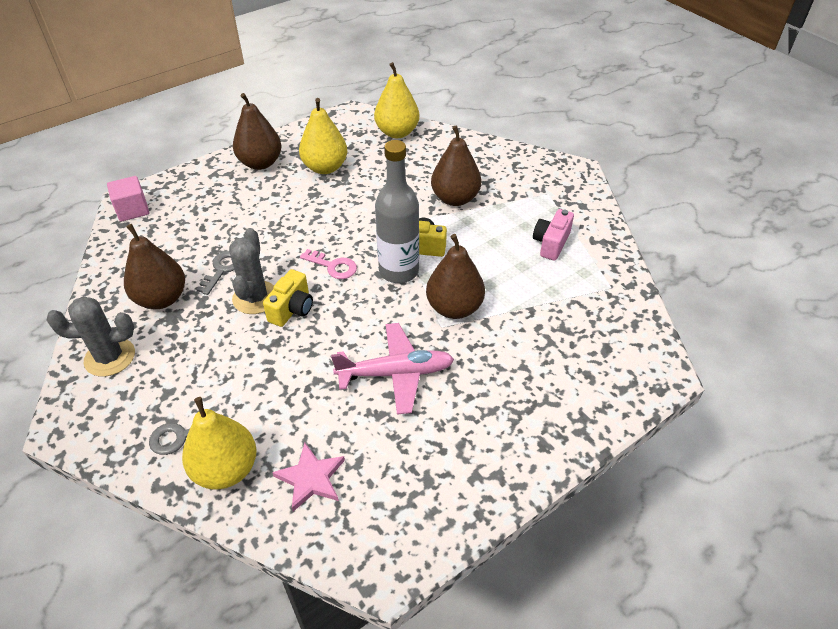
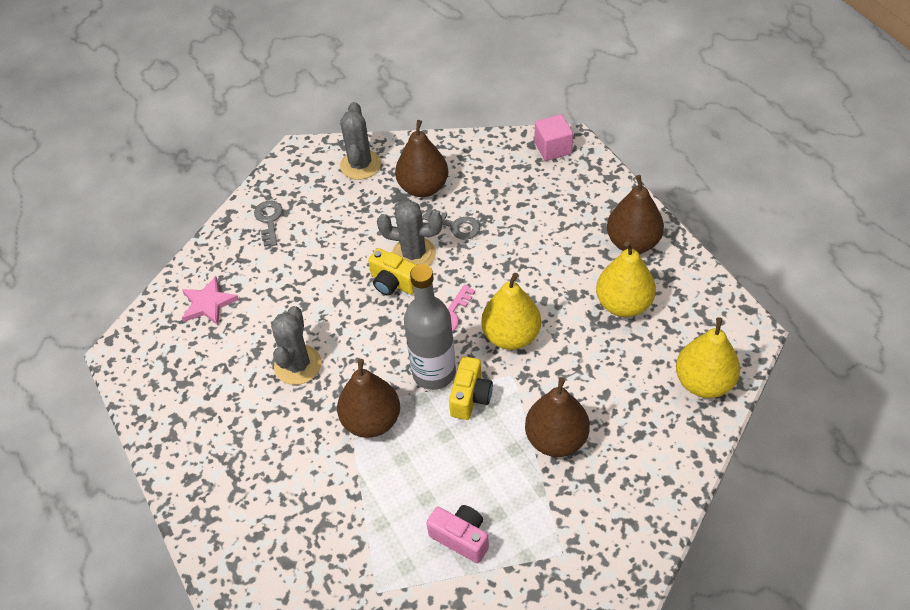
camera: 100 degrees right, 5 degrees up
yellow pear [182,397,257,490] -> yellow pear moved to [481,273,541,350]
pink plane [331,323,454,415] -> grey cactus [271,306,322,385]

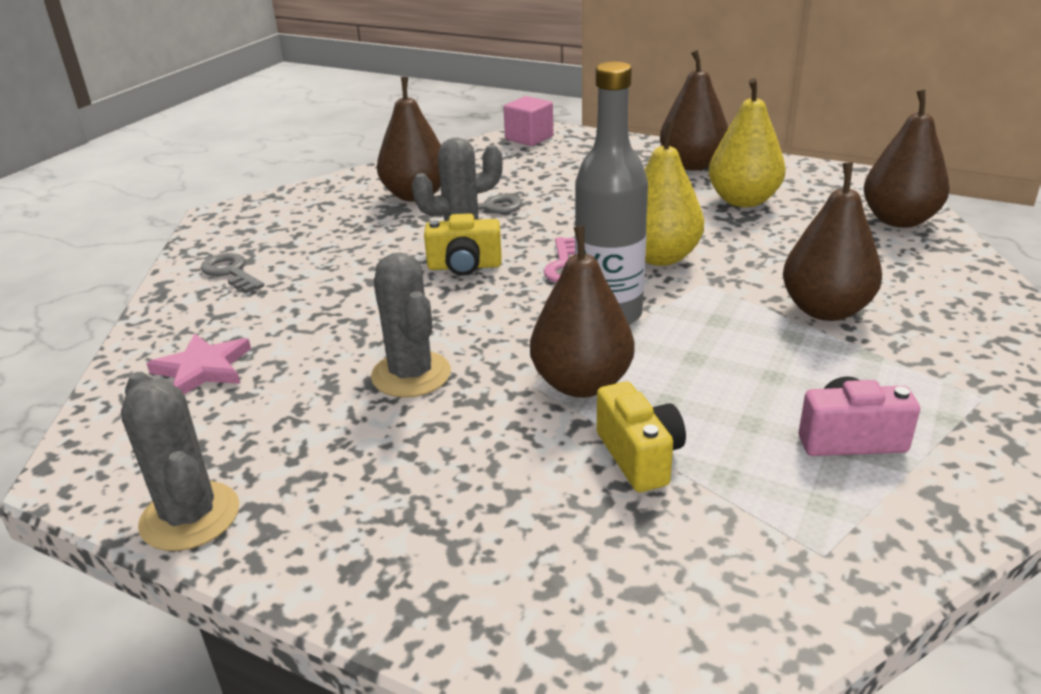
camera: 35 degrees left, 20 degrees down
grey cactus [340,102,381,180] -> grey cactus moved to [121,372,239,551]
yellow camera [449,356,493,420] -> yellow camera moved to [597,381,686,492]
yellow pear [676,317,740,398] -> brown pear [863,90,950,228]

